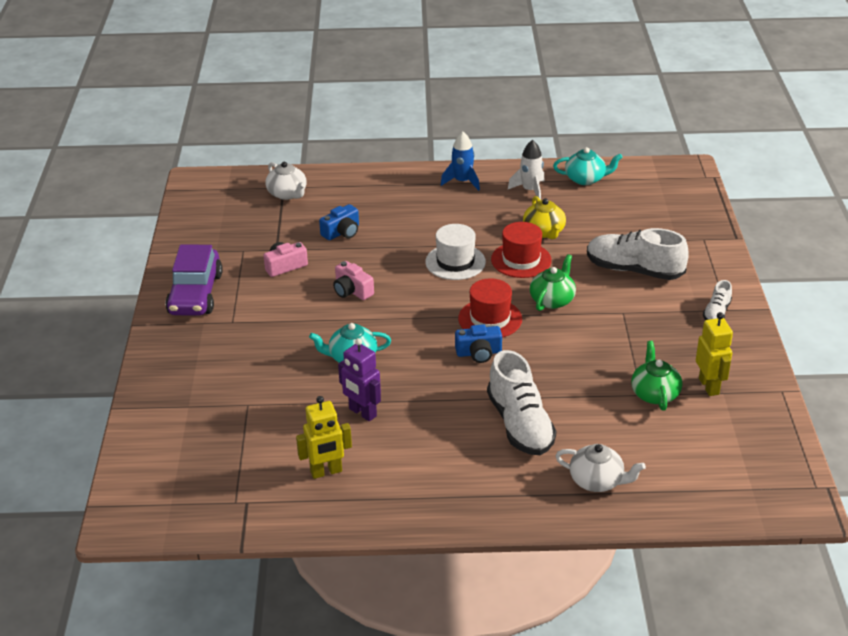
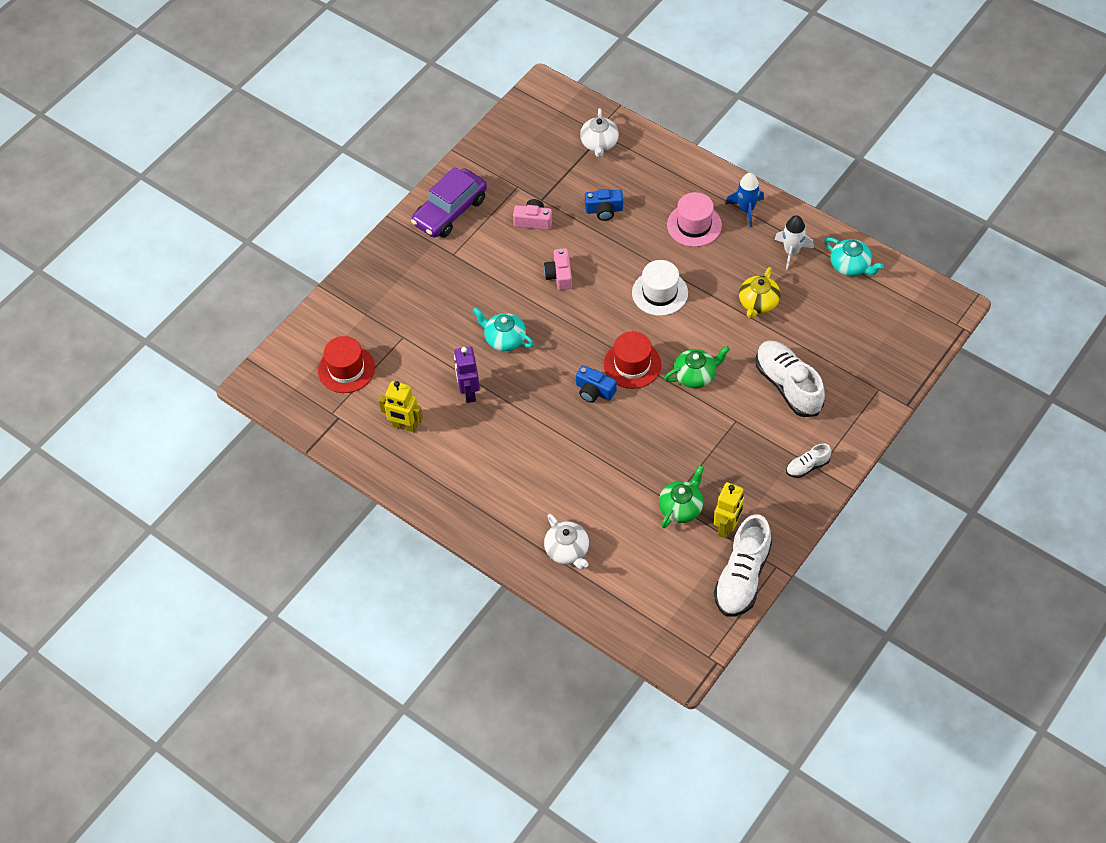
camera: 40 degrees right, 20 degrees up
white shoe [487,350,556,455] -> white shoe moved to [714,514,772,617]
red hat [491,222,552,278] -> red hat moved to [318,336,375,393]
none -> pink hat [667,192,722,247]

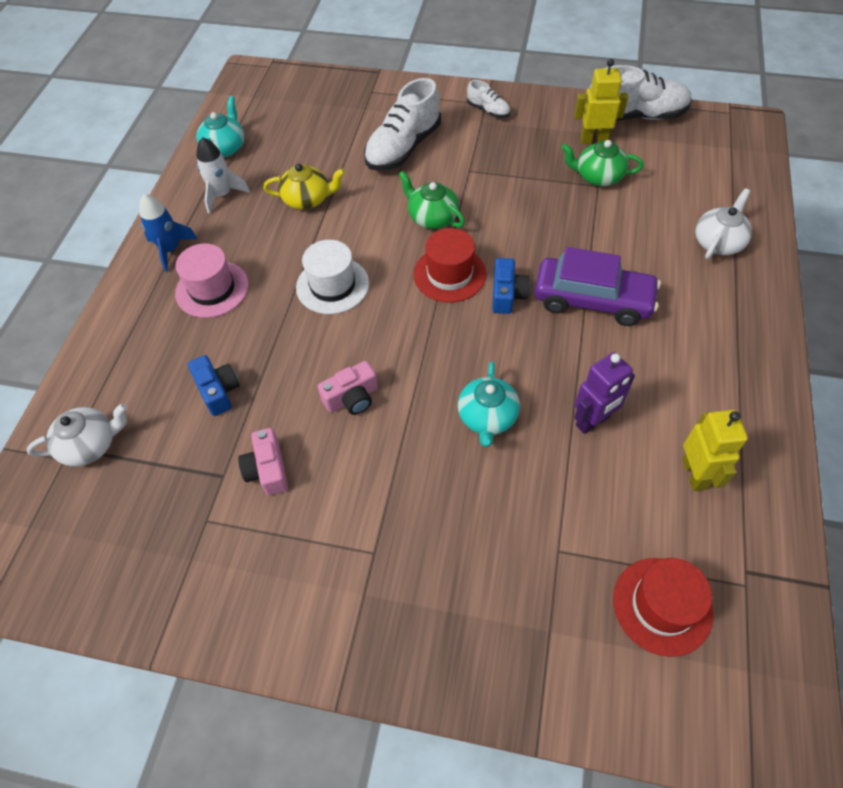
camera: 115 degrees left, 0 degrees up
purple car [411,167,487,238] -> purple car moved to [534,247,661,326]

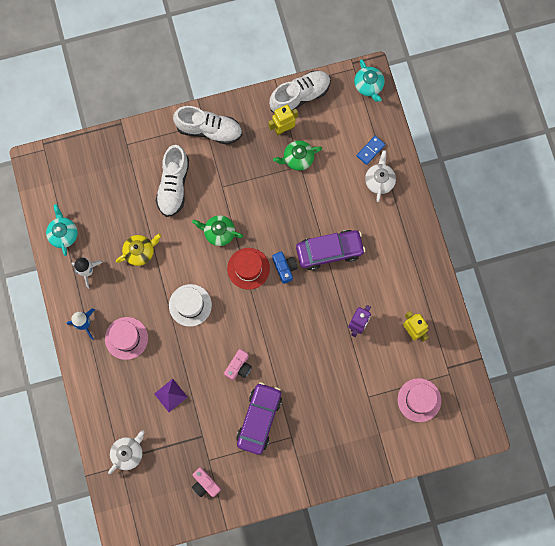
camera: 30 degrees left, 20 degrees up
blue camera [188,355,240,416] -> purple pyramid [154,379,187,412]
pink camera [238,428,288,495] -> pink camera moved to [192,467,221,497]
turquoise teapot [458,361,520,447] -> turquoise teapot moved to [354,59,385,102]
white shoe [467,80,510,118] -> white shoe [173,106,242,145], size x2.02
red hat [613,558,713,657] -> pink hat [398,378,441,422]
none -> purple car [236,382,282,455]
none -> blue domino [357,136,385,165]

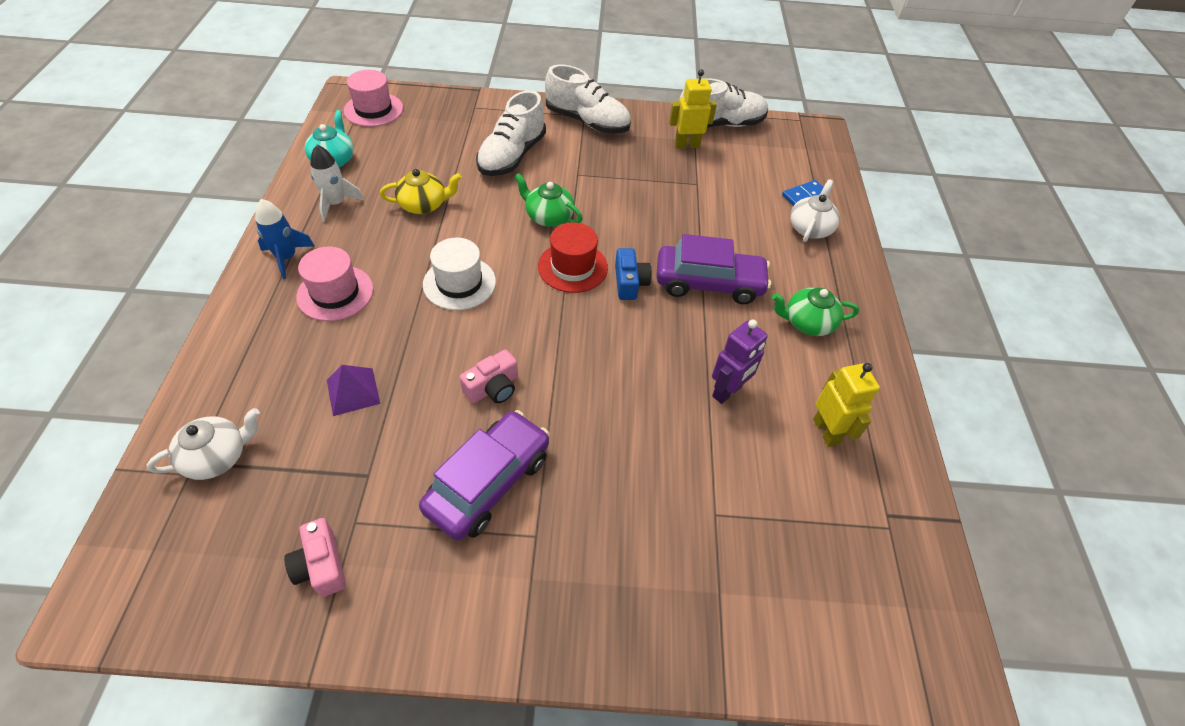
camera: 15 degrees right, 25 degrees down
green teapot [273,140,322,171] -> green teapot moved to [772,288,859,336]
turquoise teapot [354,59,385,102] -> none
pink hat [398,378,441,422] -> pink hat moved to [344,70,403,127]

